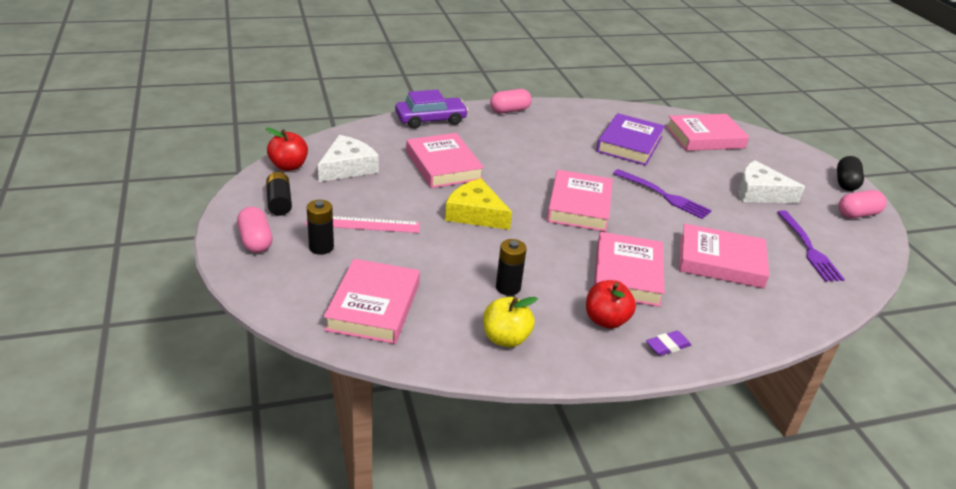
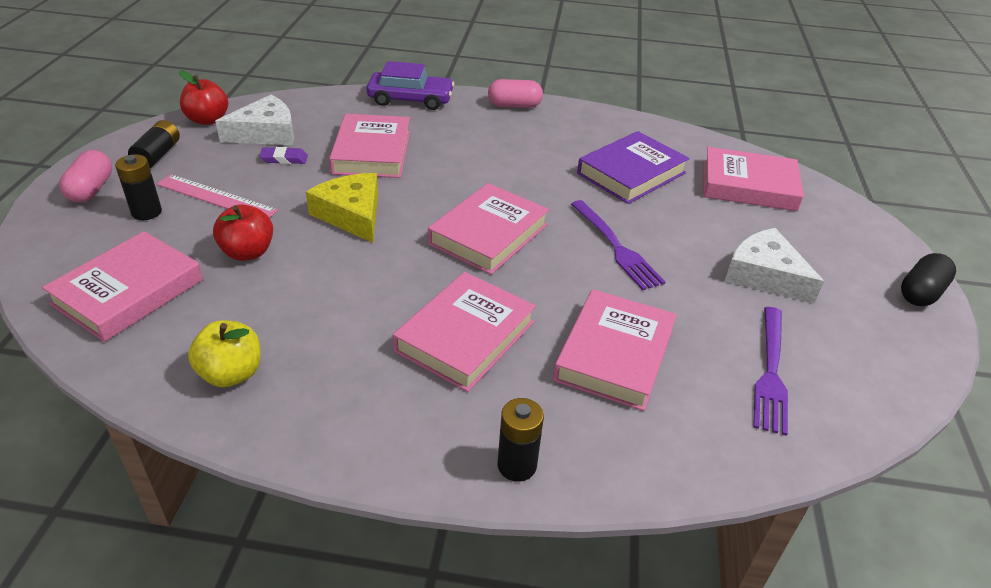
camera: 25 degrees right, 5 degrees up
black battery [496,239,527,296] -> black battery moved to [498,398,544,482]
red apple [586,280,636,329] -> red apple moved to [213,204,273,261]
purple eraser [646,331,691,356] -> purple eraser moved to [259,147,308,164]
pink book [679,223,770,288] -> pink book turned 75 degrees clockwise [553,289,677,411]
pink capsule [839,190,886,218] -> none

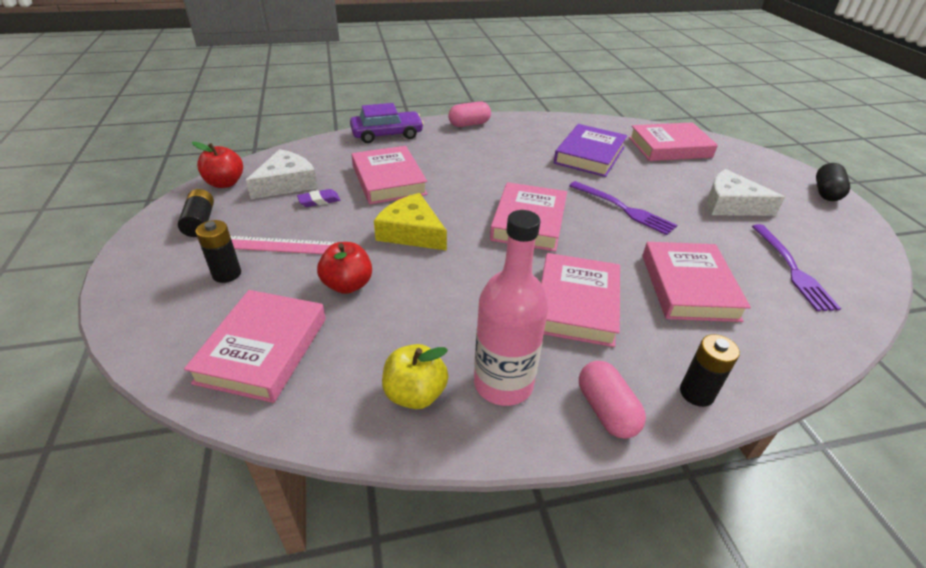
camera: 20 degrees left, 0 degrees up
pink capsule [59,150,112,203] -> pink capsule moved to [579,361,646,439]
none -> pink bottle [474,210,549,406]

